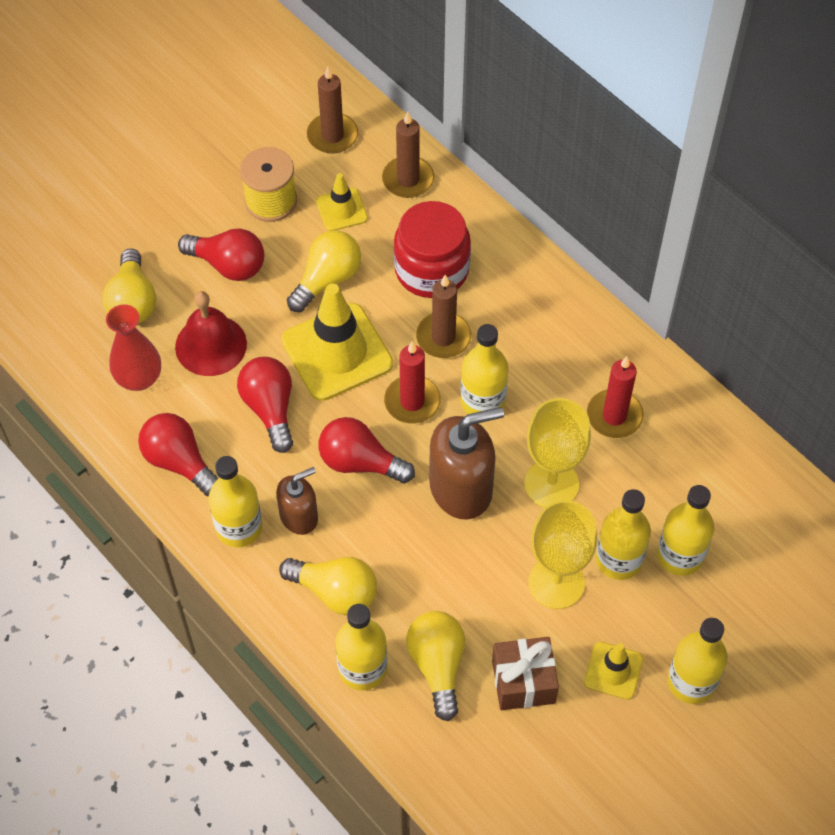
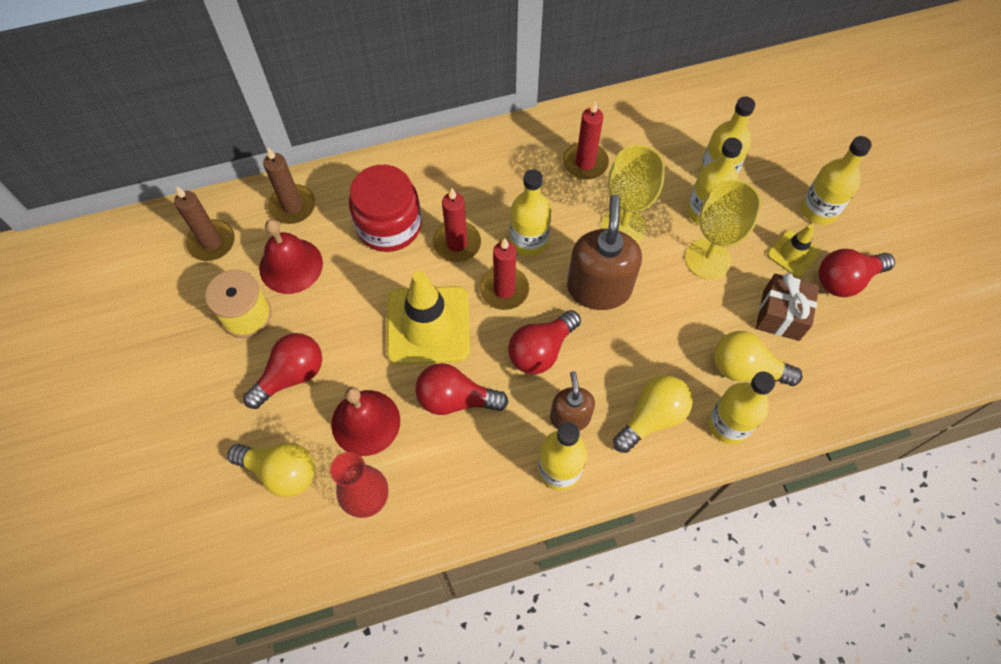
camera: 65 degrees left, 5 degrees up
red light bulb [138,413,219,497] -> red light bulb moved to [819,249,895,297]
yellow light bulb [287,230,361,312] -> none
yellow traffic cone [316,173,368,231] -> red bell [259,219,323,294]
brown candle [416,275,471,358] -> red candle [433,188,481,262]

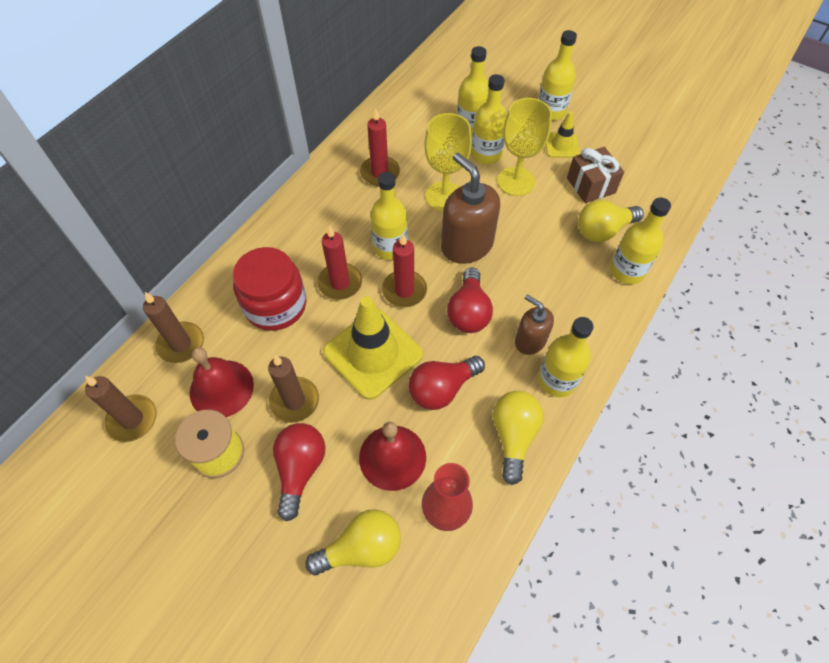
camera: 40 degrees left, 5 degrees down
yellow light bulb [613,375,693,453] -> yellow light bulb moved to [493,391,544,485]
red light bulb [819,249,895,297] -> none
none -> brown candle [268,355,319,423]

